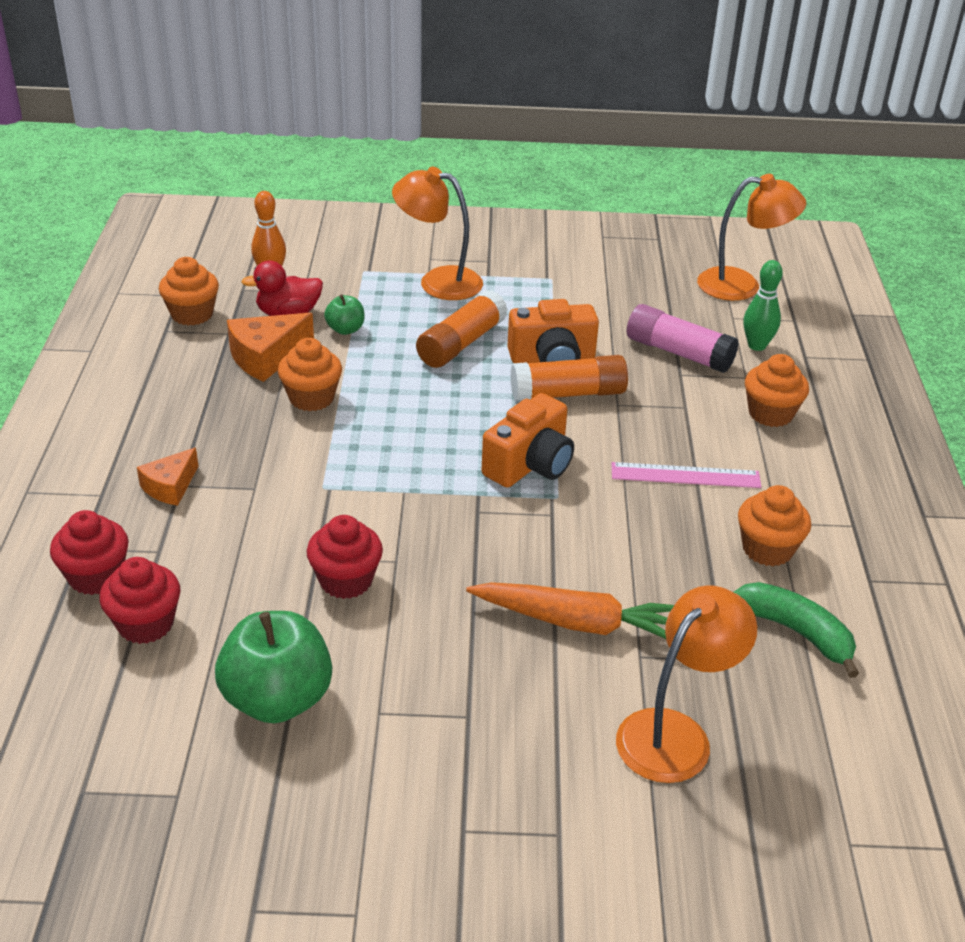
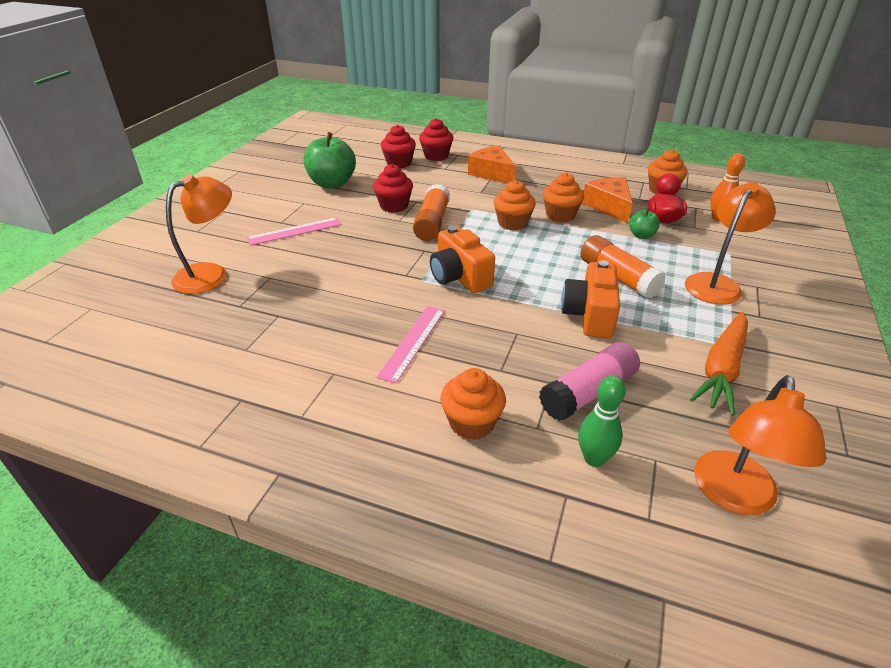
camera: 110 degrees right, 0 degrees up
orange cheese [137,447,198,506] -> orange cheese [468,146,516,184], size x1.55
orange carrot [466,582,674,639] -> orange carrot moved to [690,312,748,416]
orange glue stick [510,355,628,402] -> orange glue stick moved to [413,184,450,241]
orange lamp [616,585,757,783] -> orange lamp turned 105 degrees counterclockwise [166,174,232,294]
green banana [734,582,859,678] -> none
orange cupcake [738,485,811,566] -> orange cupcake moved to [494,180,536,230]
none -> pink ruler [246,217,342,246]

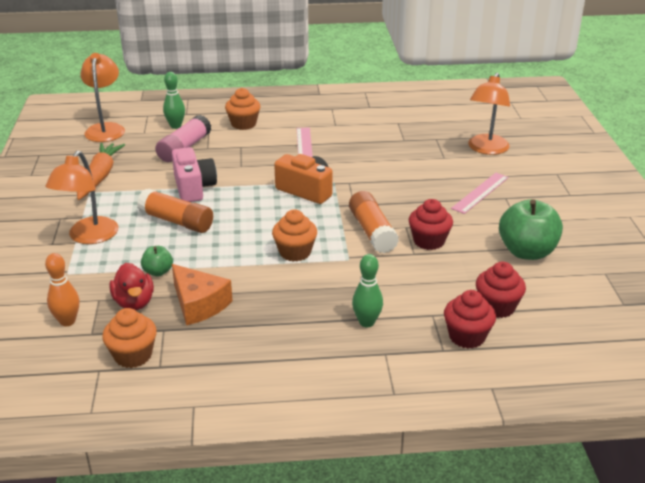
camera: 155 degrees right, 5 degrees down
orange cheese [468,146,516,184] -> green bowling pin [352,254,383,327]
orange cupcake [543,173,584,222] -> none
orange camera [561,260,620,338] -> pink camera [172,147,217,202]

